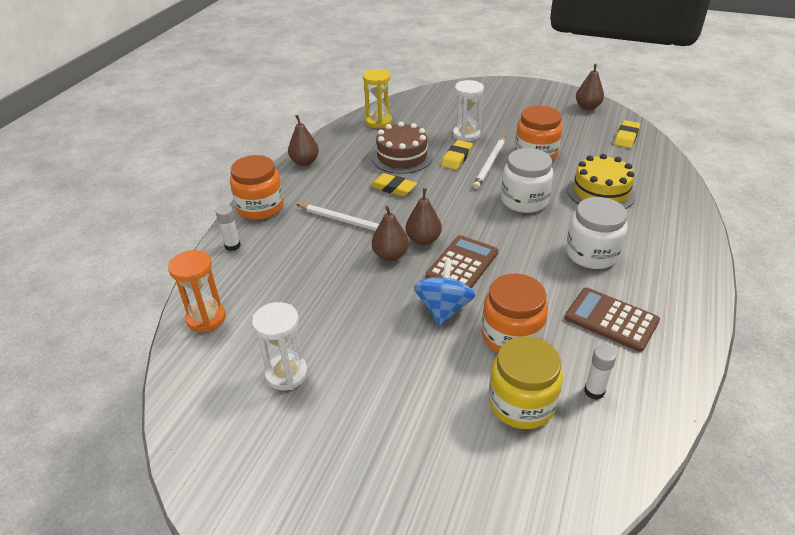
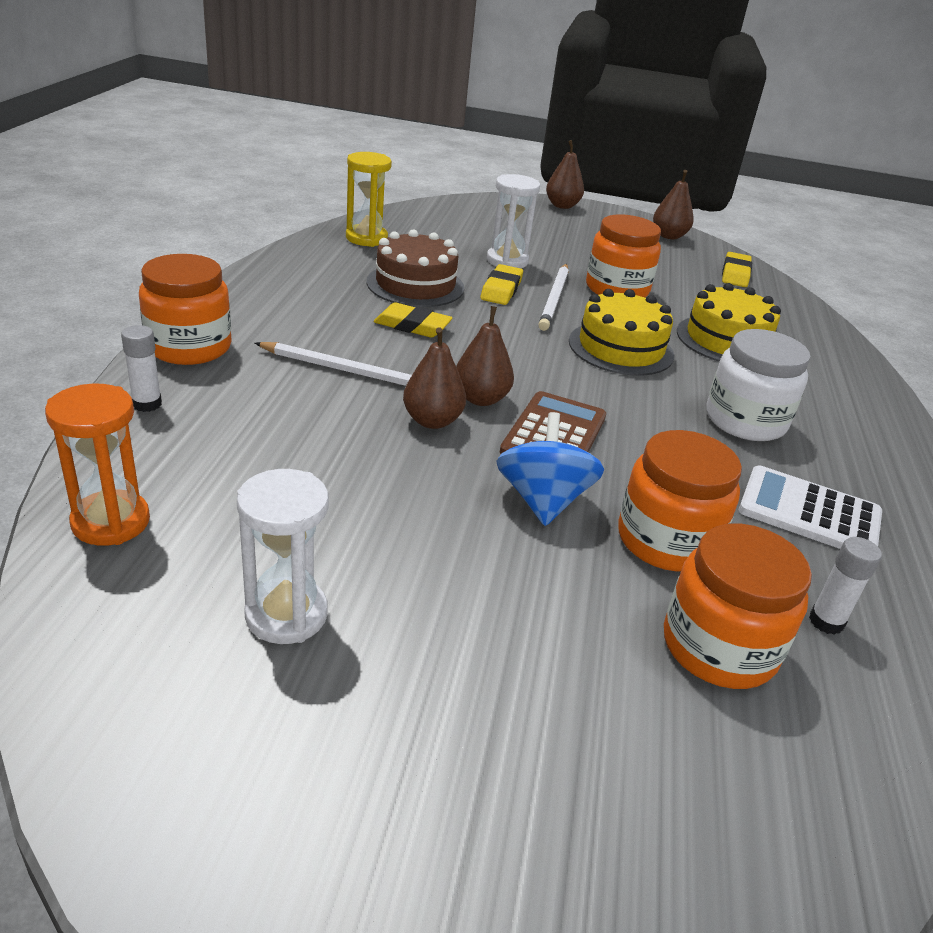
camera: 15 degrees left, 5 degrees down
brown pear [288,115,319,166] -> brown pear moved to [546,140,584,209]
yellow jar [489,336,563,429] -> orange jar [664,524,812,689]
white jar [501,148,553,213] -> yellow cake [569,289,674,376]
brown calculator [565,288,660,352] -> white calculator [739,465,882,549]

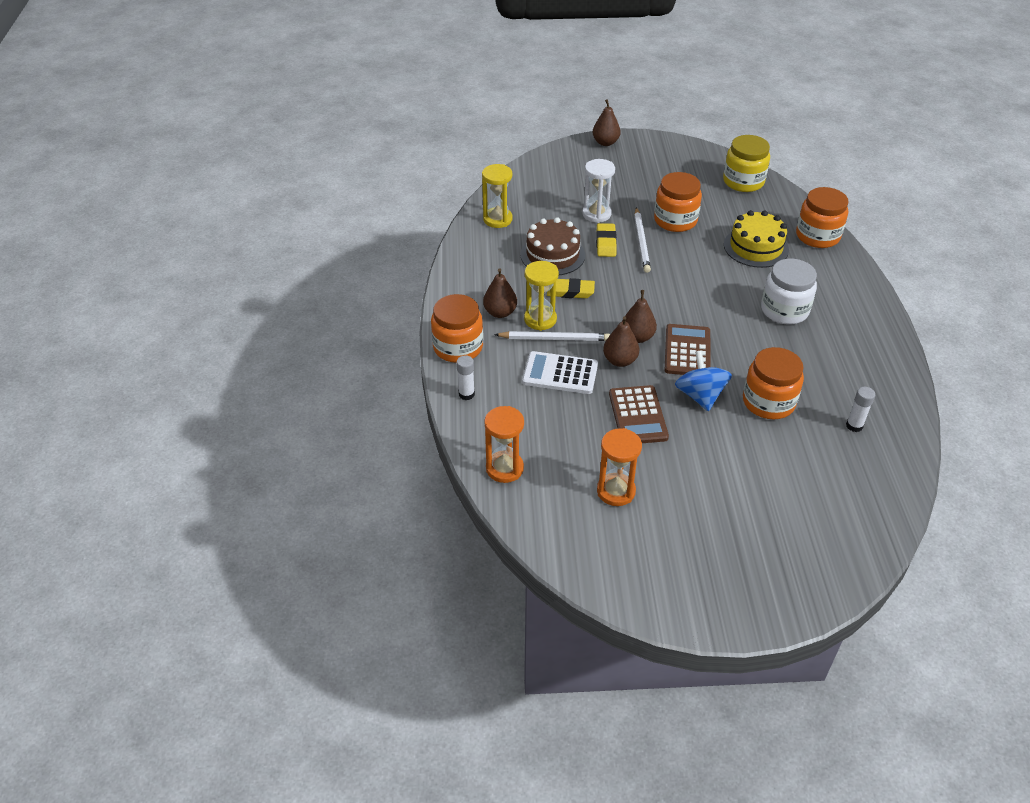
camera: 10 degrees left, 10 degrees up
white hourglass [237,469,329,644] -> orange hourglass [597,428,642,506]
yellow cake [569,289,674,376] -> none
brown pear [653,170,694,239] -> brown pear moved to [483,268,517,318]
orange jar [664,524,812,689] -> orange jar moved to [796,187,849,248]
yellow eraser [722,252,752,287] -> yellow jar [723,135,770,192]
white calculator [739,465,882,549] -> white calculator moved to [522,351,598,394]
none -> yellow hourglass [524,261,559,331]
none -> brown calculator [609,385,669,443]

